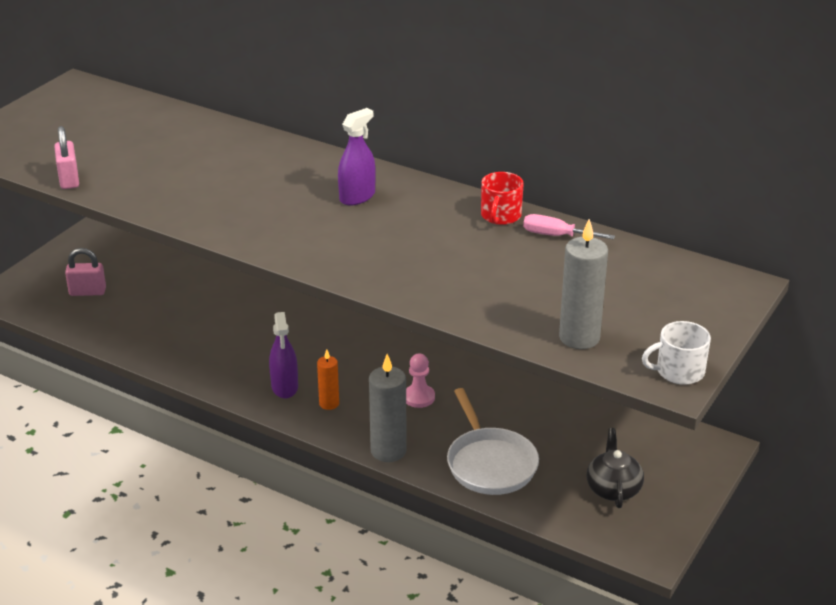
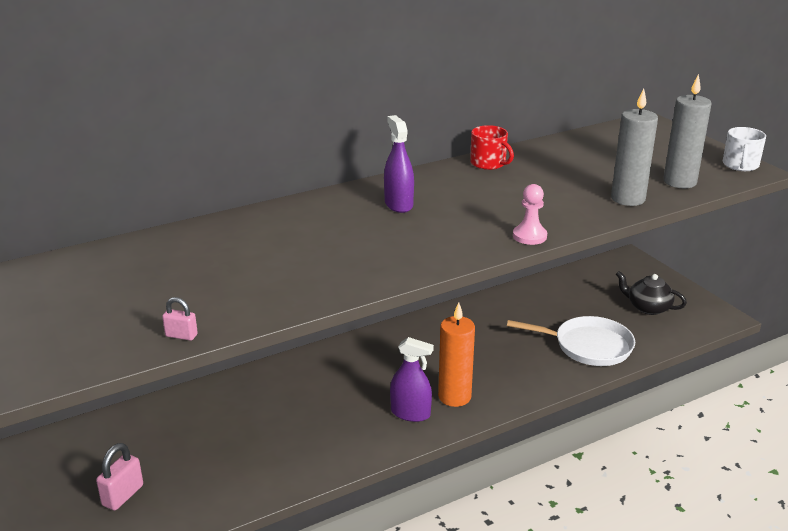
camera: 60 degrees left, 5 degrees down
pink padlock [54,126,79,189] -> pink padlock [162,297,198,341], size x0.61
orange candle [317,349,339,410] -> orange candle [438,302,475,407], size x1.70
grey candle [369,354,407,462] -> grey candle moved to [611,88,658,206]
pink pawn [406,354,435,408] -> pink pawn moved to [513,184,547,245]
pink screwdriver [523,214,615,239] -> none

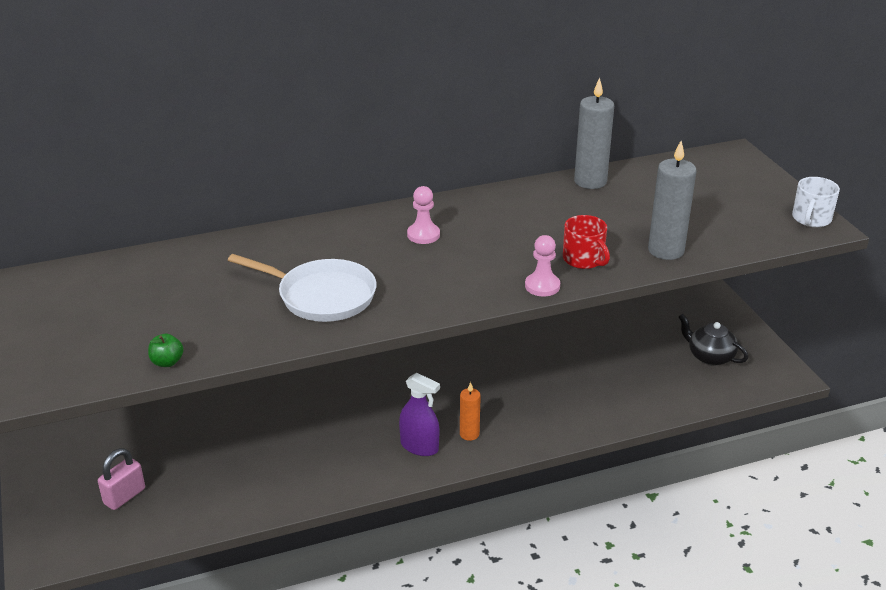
camera: 10 degrees right, 5 degrees up
pink padlock [162,297,198,341] -> green apple [148,333,184,367]
purple spray bottle [384,115,414,213] -> pink pawn [407,186,440,244]
orange candle [438,302,475,407] -> orange candle [460,382,481,441], size x0.59
red mug [470,125,514,170] -> red mug moved to [563,215,610,269]
white pan [507,316,635,366] -> white pan moved to [228,254,376,322]
grey candle [663,74,711,188] -> grey candle moved to [574,78,614,189]

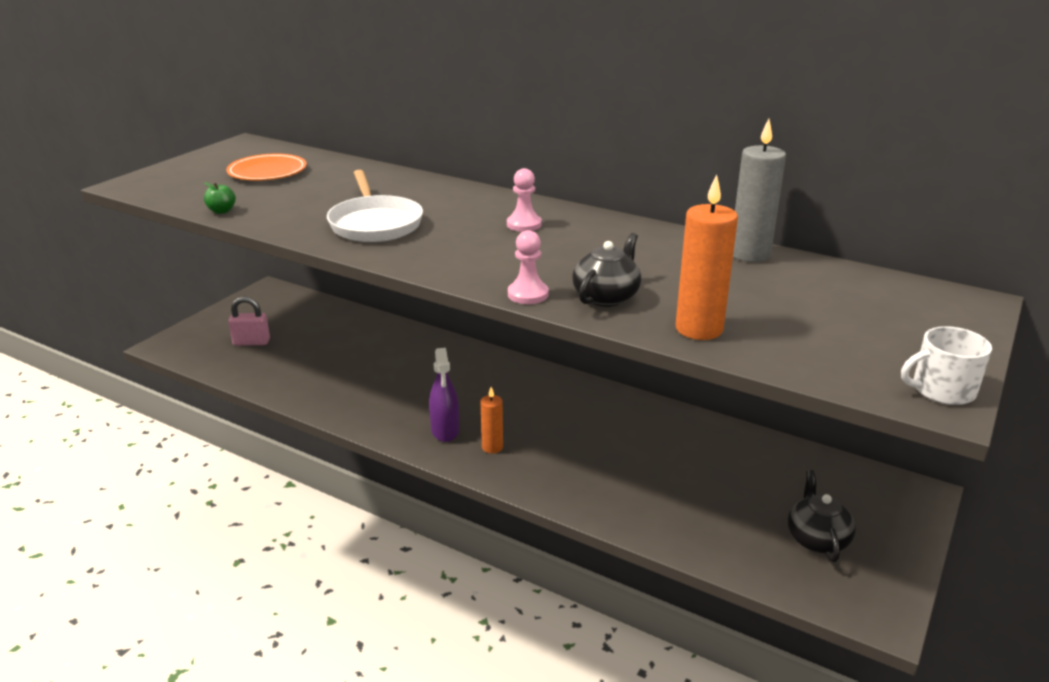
camera: 50 degrees right, 5 degrees down
red mug [563,215,610,269] -> black teapot [572,233,641,307]
grey candle [648,141,697,260] -> orange candle [676,174,738,340]
none -> orange plate [226,154,307,181]

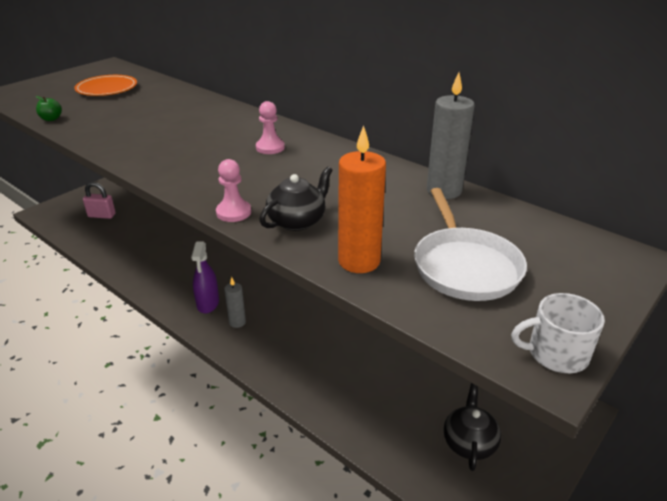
camera: 10 degrees right, 5 degrees up
white pan [327,170,423,242] -> white pan moved to [414,188,527,301]
orange candle [480,387,503,453] -> grey candle [224,277,246,328]

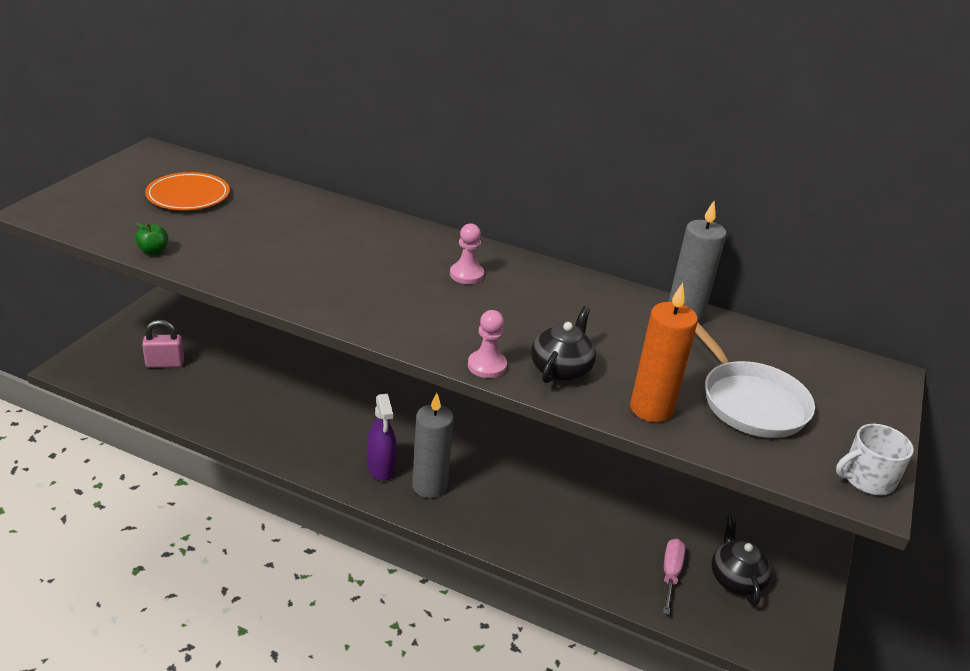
camera: 20 degrees left, 0 degrees up
grey candle [224,277,246,328] -> grey candle [412,393,454,498], size x1.70
none -> pink screwdriver [663,539,686,615]

